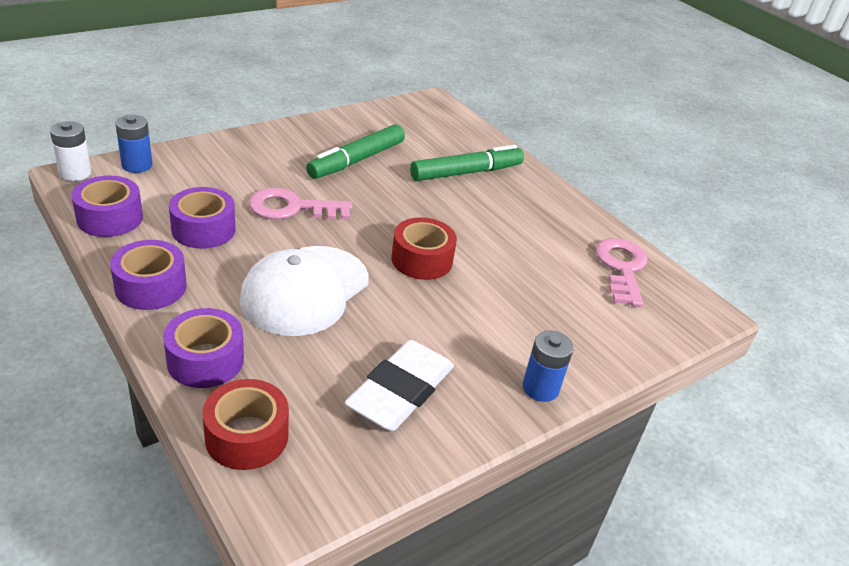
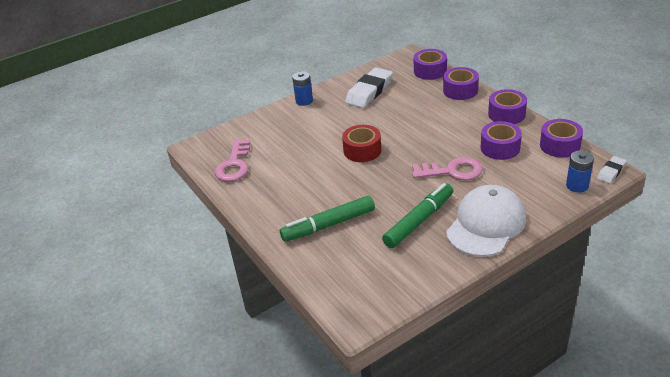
camera: 170 degrees left, 0 degrees up
white battery [50,121,91,181] -> white eraser [597,156,627,184]
red tape [202,379,289,470] -> purple tape [414,49,447,80]
white cap [240,246,368,336] -> white cap moved to [446,185,526,257]

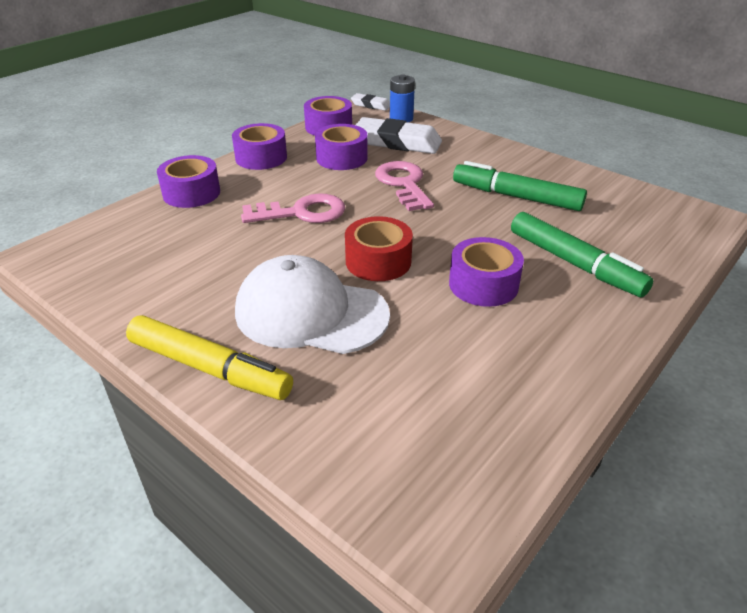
camera: 110 degrees left, 0 degrees up
pink key [215,140,250,182] -> pink key moved to [241,193,345,223]
blue battery [292,71,313,106] -> yellow marker [126,315,293,400]
white eraser [345,67,393,108] -> white eraser moved to [356,117,442,154]
purple tape [414,49,447,80] -> purple tape moved to [449,237,524,307]
white cap [446,185,526,257] -> white cap moved to [235,255,390,354]

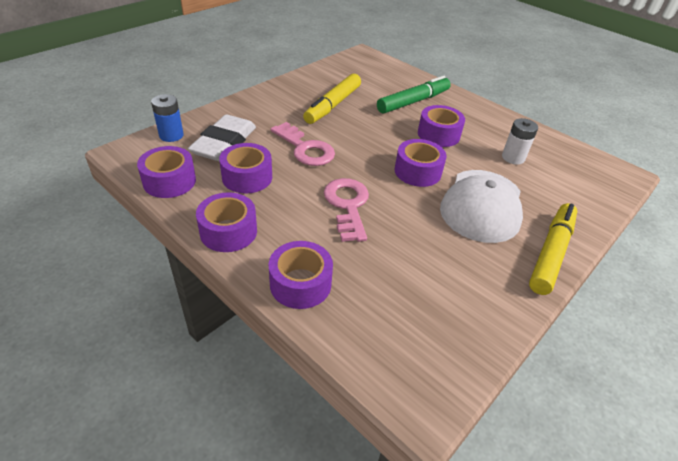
camera: 90 degrees left, 5 degrees up
red tape [345,216,413,281] -> purple tape [394,139,447,187]
white eraser [351,93,390,111] -> none
pink key [375,161,434,211] -> pink key turned 120 degrees counterclockwise [271,122,335,166]
green marker [453,161,587,211] -> yellow marker [303,74,361,124]
none -> white battery [502,118,538,165]

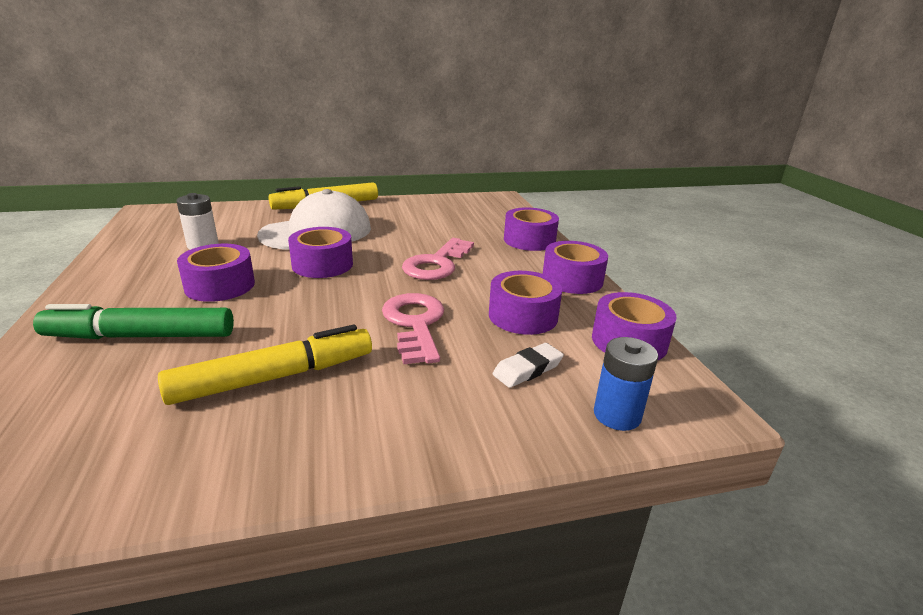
camera: 145 degrees left, 15 degrees down
white eraser [188,114,256,162] -> white eraser [493,343,564,388], size x0.51

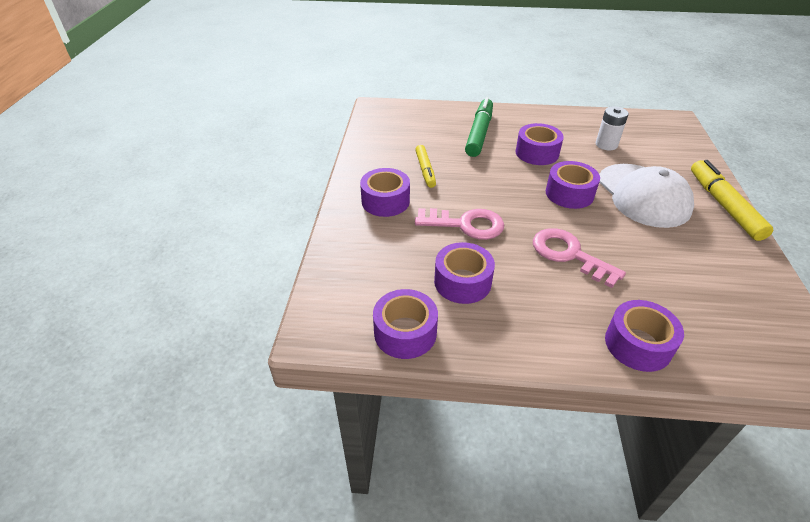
camera: 110 degrees right, 15 degrees up
yellow marker [158,325,372,405] -> yellow marker [415,145,436,188], size x0.62
white eraser [493,343,564,388] -> none
purple tape [543,241,608,294] -> purple tape moved to [360,168,410,217]
blue battery [594,337,658,431] -> none

